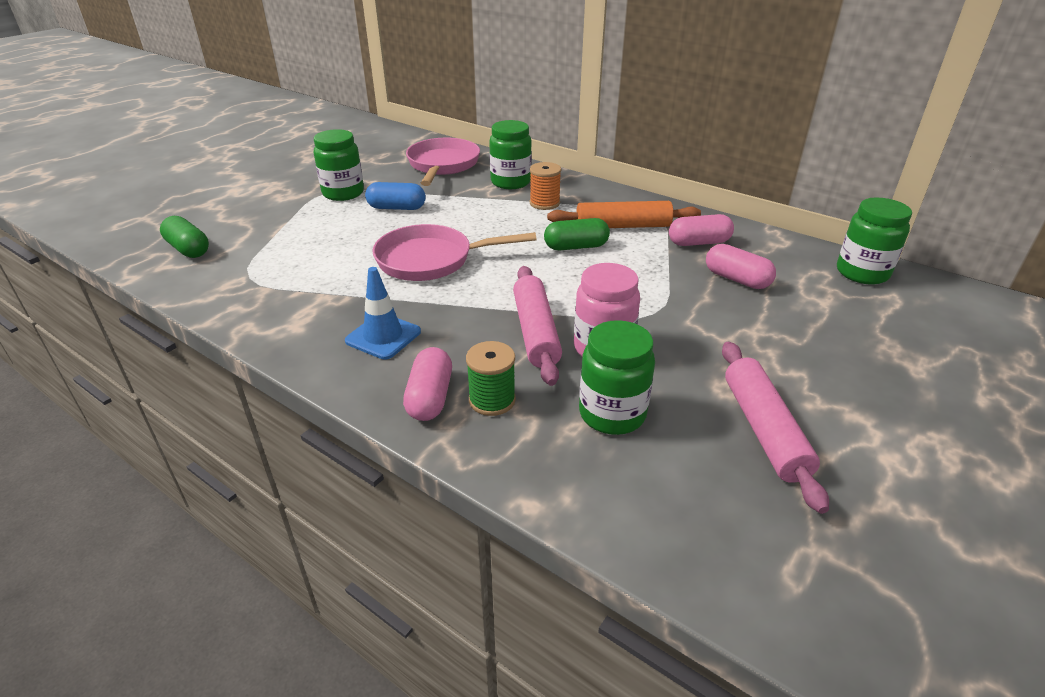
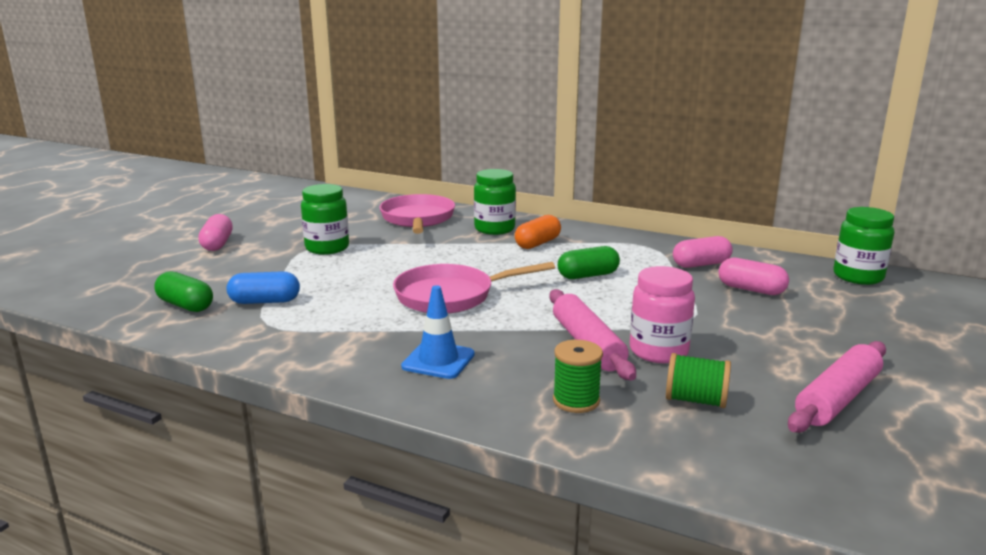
camera: 10 degrees left, 15 degrees down
blue capsule [365,182,426,210] -> blue capsule moved to [227,271,300,304]
pink capsule [403,347,452,421] -> pink capsule moved to [198,214,233,251]
orange spool [530,162,561,210] -> orange capsule [515,215,561,249]
orange rolling pin [547,201,701,228] -> none
green jar [579,320,655,435] -> green spool [666,353,731,408]
pink rolling pin [722,342,829,514] -> pink rolling pin turned 60 degrees clockwise [788,341,886,433]

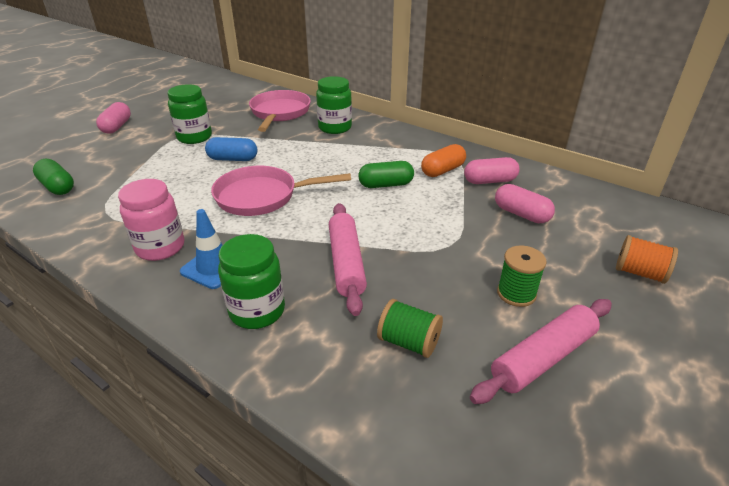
camera: 10 degrees right, 15 degrees up
blue capsule [227,271,300,304] -> blue capsule moved to [205,137,257,161]
orange capsule [515,215,561,249] -> orange capsule moved to [421,144,466,177]
green spool [553,340,603,413] -> green spool moved to [497,245,547,307]
pink jar [630,266,695,363] -> pink jar moved to [118,179,184,261]
green jar [833,207,895,285] -> green jar moved to [218,234,285,329]
none -> orange spool [616,235,678,284]

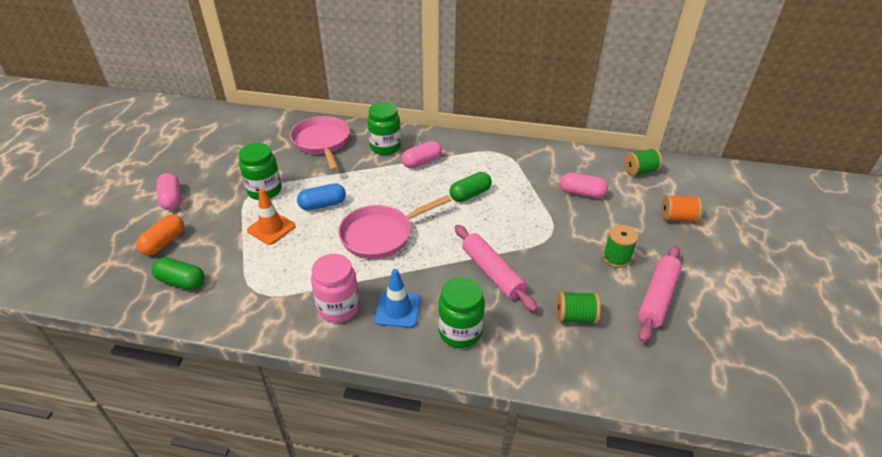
camera: 25 degrees left, 5 degrees up
orange capsule [421,144,466,177] -> orange capsule moved to [136,214,184,255]
pink capsule [464,157,519,184] -> pink capsule moved to [402,141,442,168]
none -> orange traffic cone [247,189,295,245]
none -> green spool [624,148,662,176]

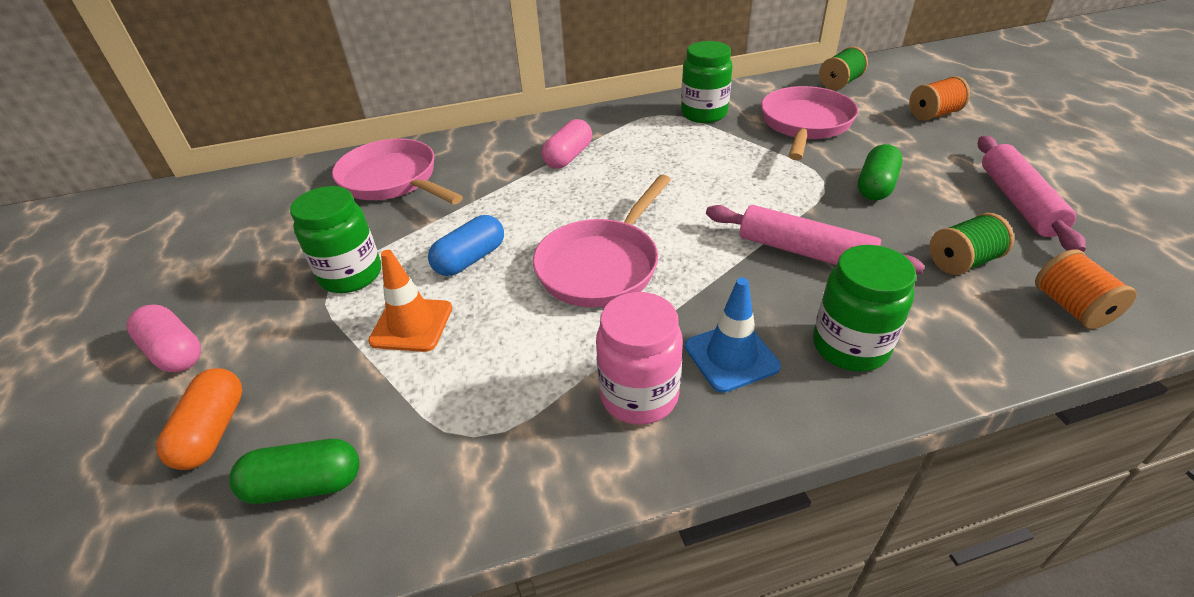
camera: 25 degrees left, 0 degrees up
green jar [367,102,401,155] -> green jar moved to [681,41,733,123]
green capsule [449,172,492,202] -> green capsule moved to [858,144,902,201]
pink capsule [560,172,608,198] -> pink pan [761,86,858,160]
green spool [603,225,638,268] -> none
none -> orange spool [1035,249,1137,329]

